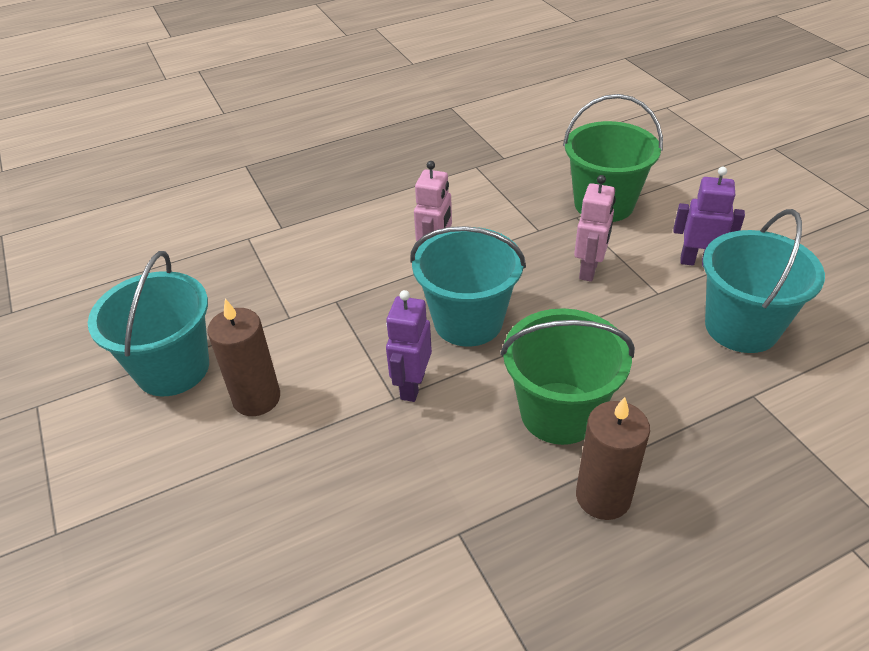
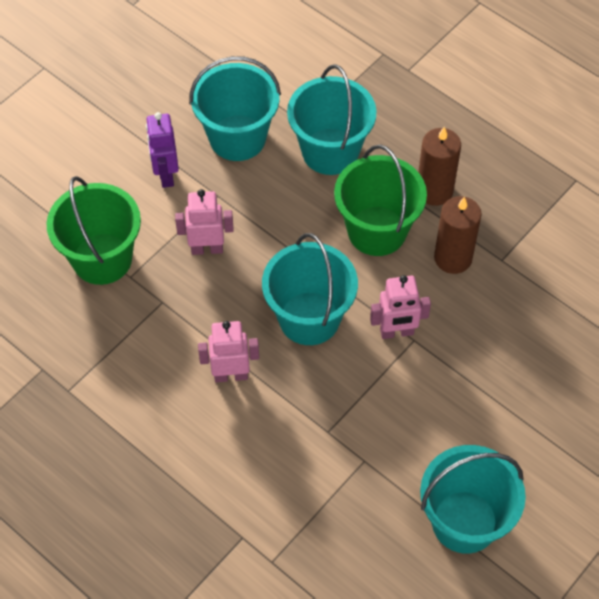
camera: 115 degrees left, 15 degrees up
brown candle [207,299,280,416] -> brown candle moved to [434,196,482,274]
purple robot [386,290,432,402] -> pink robot [370,275,431,339]
none -> turquoise bucket [287,64,377,175]

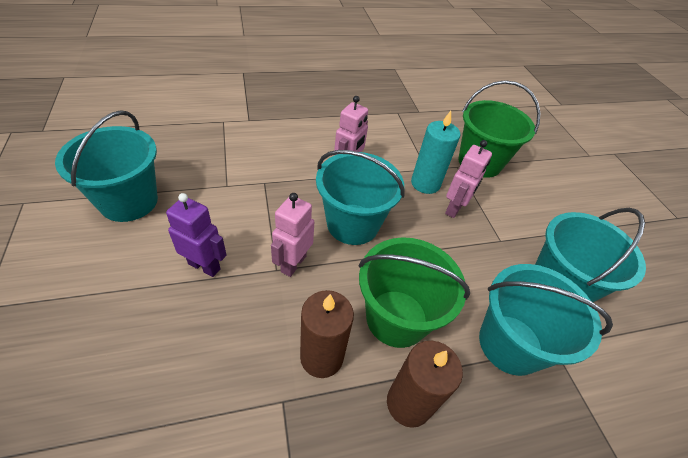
camera: 120 degrees right, 10 degrees down
purple robot [146,112,179,188] -> purple robot moved to [166,193,227,277]
none -> turquoise candle [411,111,460,194]

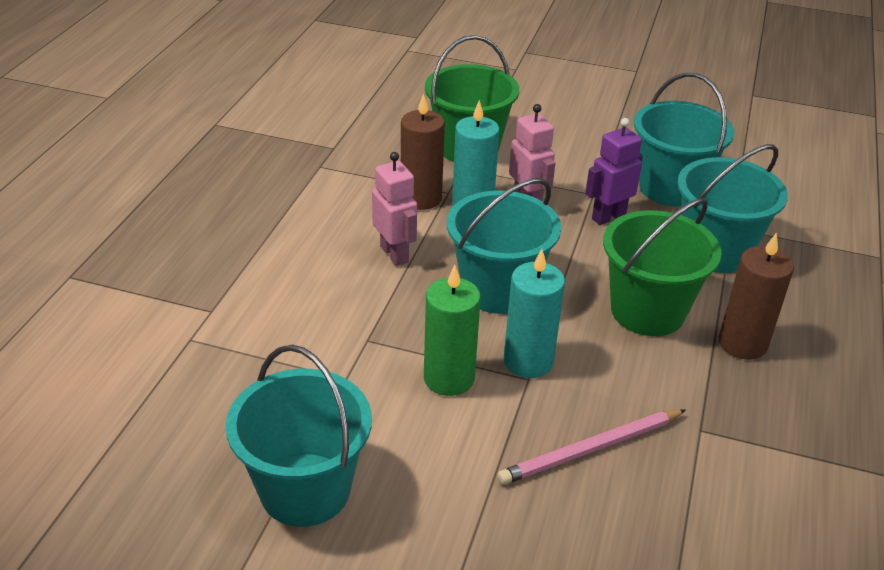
camera: 55 degrees left, 10 degrees down
purple robot [166,193,227,277] -> purple robot moved to [585,118,643,225]
pink robot [271,193,314,277] -> turquoise candle [504,249,565,378]
brown candle [300,290,354,378] -> brown candle moved to [401,93,445,210]
none -> green candle [424,265,481,396]
none -> pink pencil [497,409,686,485]

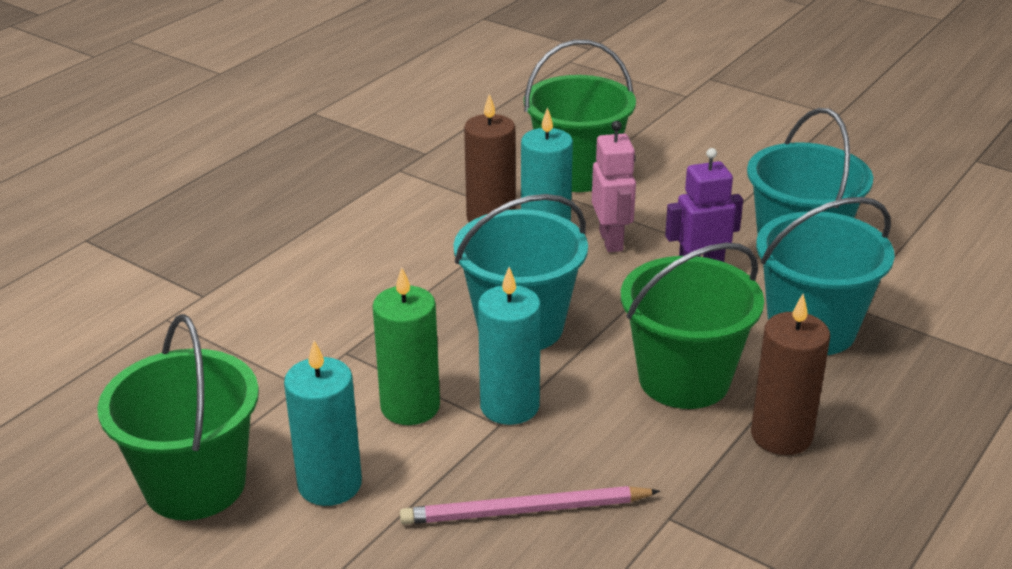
camera: 20 degrees right, 5 degrees down
turquoise bucket [226,345,372,527] -> green bucket [97,314,259,521]
pink robot [372,152,417,266] -> none
none -> turquoise candle [284,340,362,506]

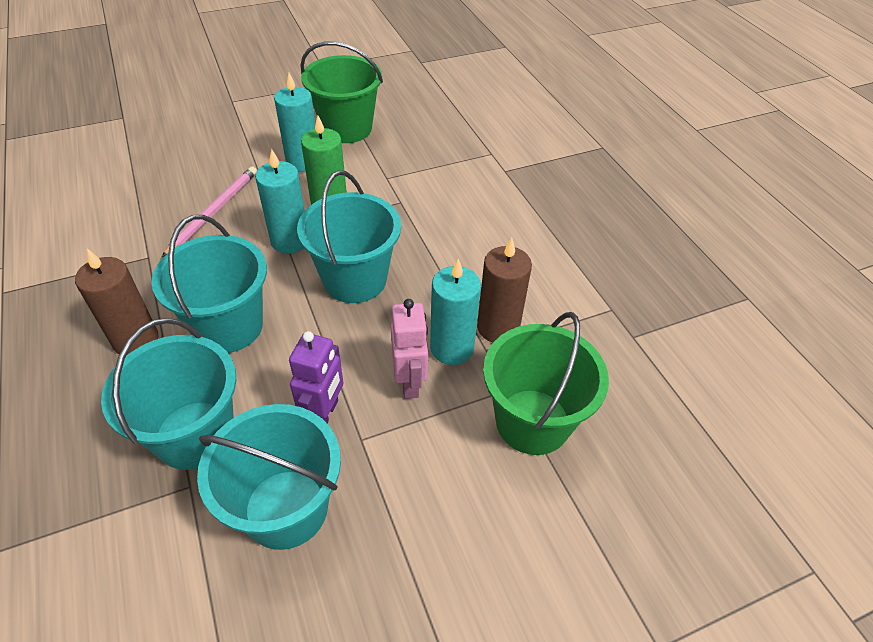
camera: 120 degrees right, 15 degrees up
pink robot [592,121,636,252] -> pink robot turned 120 degrees counterclockwise [391,299,428,399]
green bucket [621,243,764,409] -> turquoise bucket [151,215,267,353]

